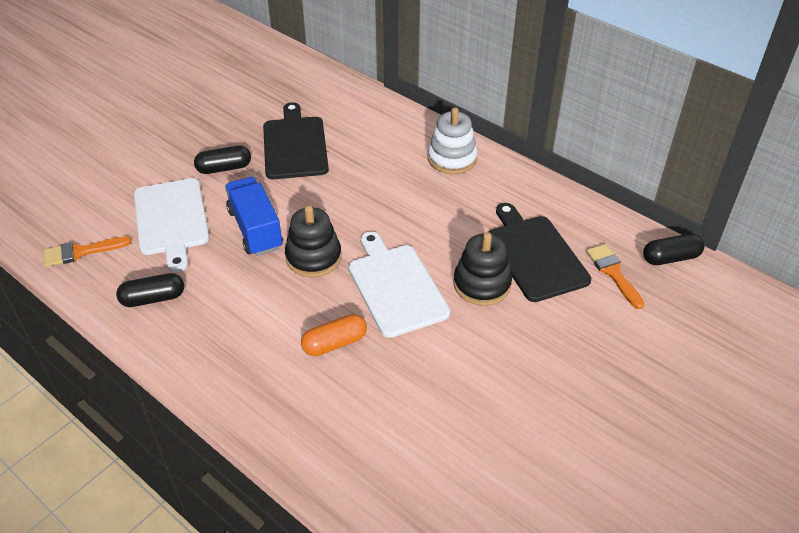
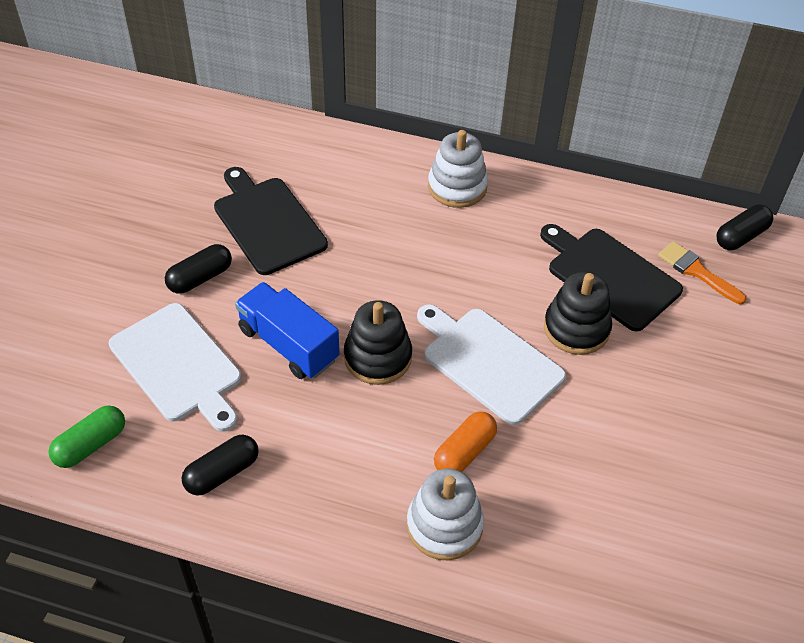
camera: 25 degrees left, 5 degrees up
orange brush [43,236,131,267] -> green capsule [48,405,125,468]
none -> white stacking toy [407,468,484,561]

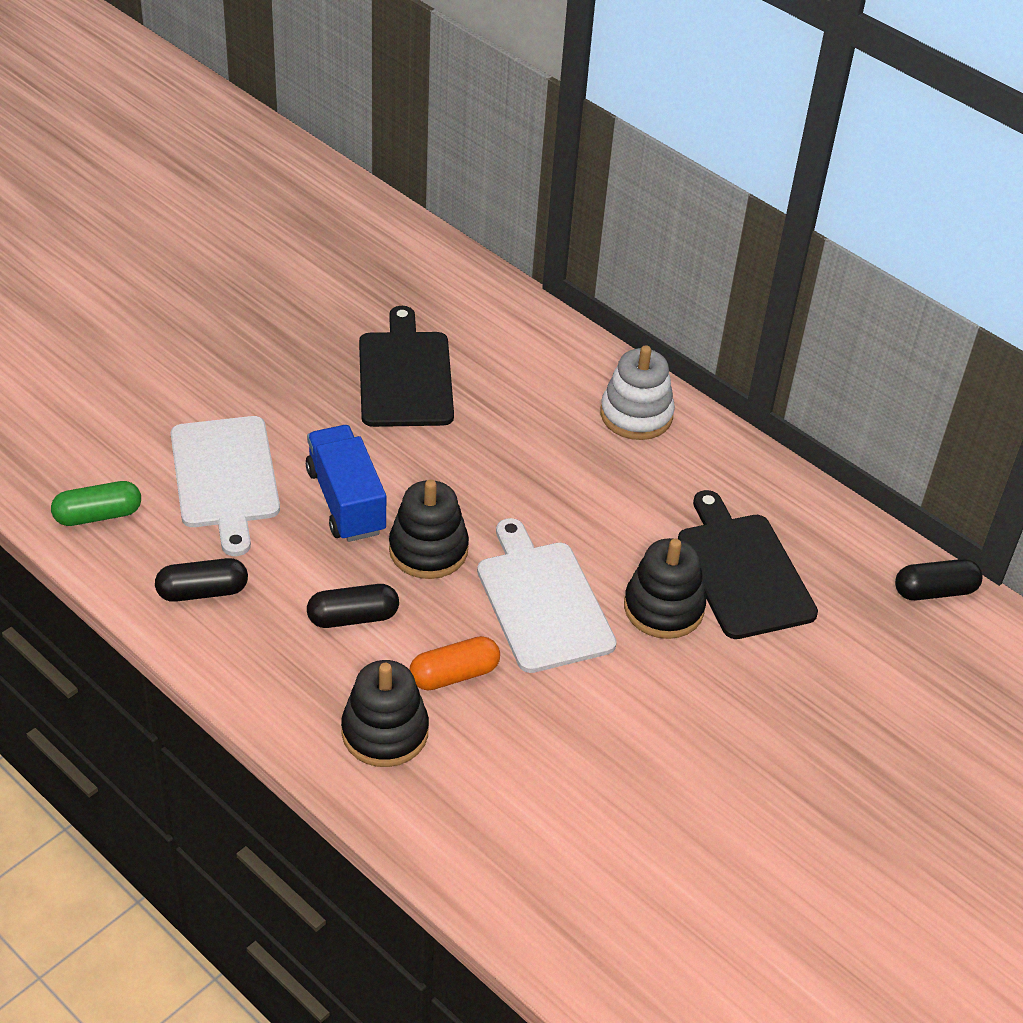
camera: 25 degrees right, 5 degrees down
black capsule [165,244,232,294] -> black capsule moved to [307,584,399,628]
white stacking toy [407,468,484,561] -> black stacking toy [341,660,429,767]
orange brush [658,241,747,304] -> none

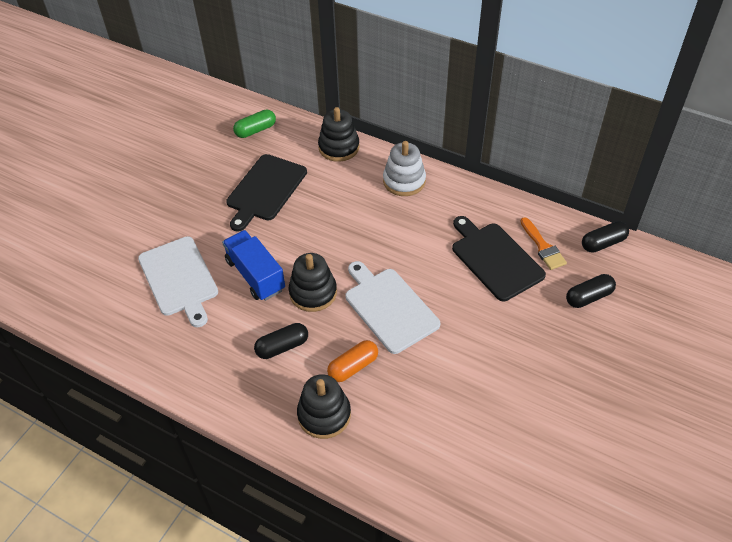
camera: 10 degrees left, 5 degrees up
green capsule [51,481,141,526] -> green capsule moved to [233,109,276,138]
black capsule [155,558,248,602] -> black capsule moved to [566,274,616,308]
black cutting board [359,306,454,427] -> black cutting board turned 135 degrees counterclockwise [226,154,307,232]
black stacking toy [624,538,706,639] -> black stacking toy moved to [318,107,360,162]
none -> orange brush [520,217,567,270]

